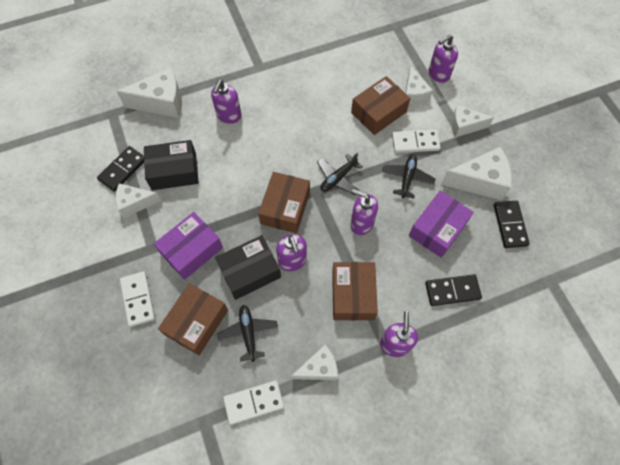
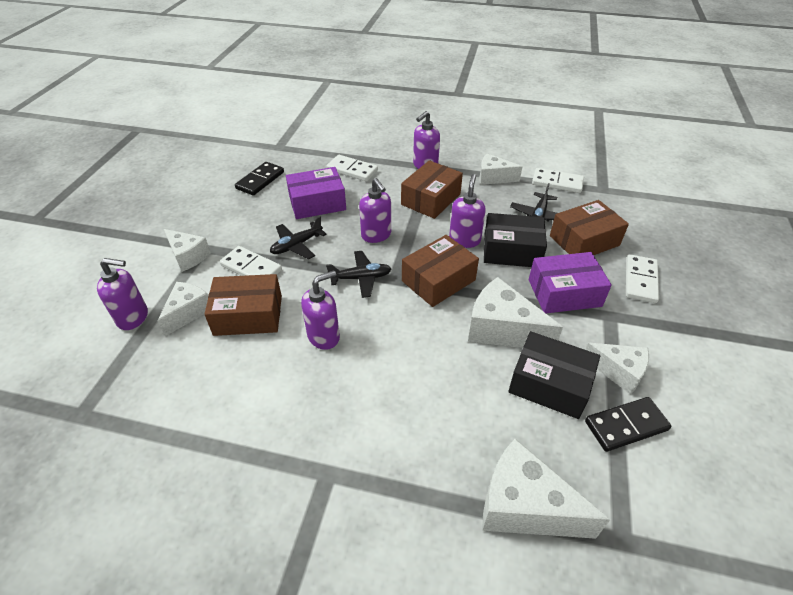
camera: 145 degrees left, 20 degrees down
purple soap dispenser [211,80,241,124] -> purple soap dispenser moved to [301,270,340,350]
black domino [425,274,482,306] -> white domino [327,155,378,181]
white cheese [441,147,512,201] -> white cheese moved to [468,277,563,348]

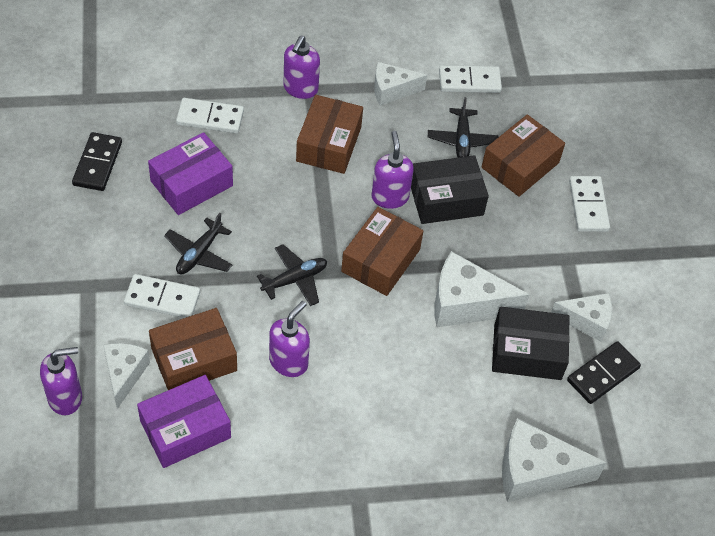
camera: 25 degrees left, 10 degrees up
white cheese [164,229,211,272] -> none
purple soap dispenser [359,178,391,243] -> none
purple box [529,252,612,313] -> purple box moved to [137,375,231,468]

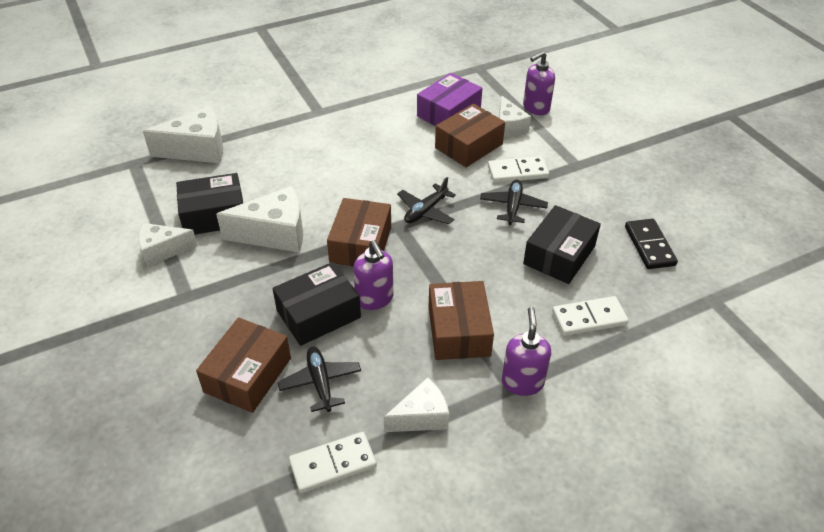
camera: 165 degrees right, 10 degrees down
purple box [148,132,233,215] -> black box [523,205,601,284]
purple soap dispenser [269,301,310,377] -> none
black domino [567,341,641,404] -> none
white domino [569,176,610,232] -> none

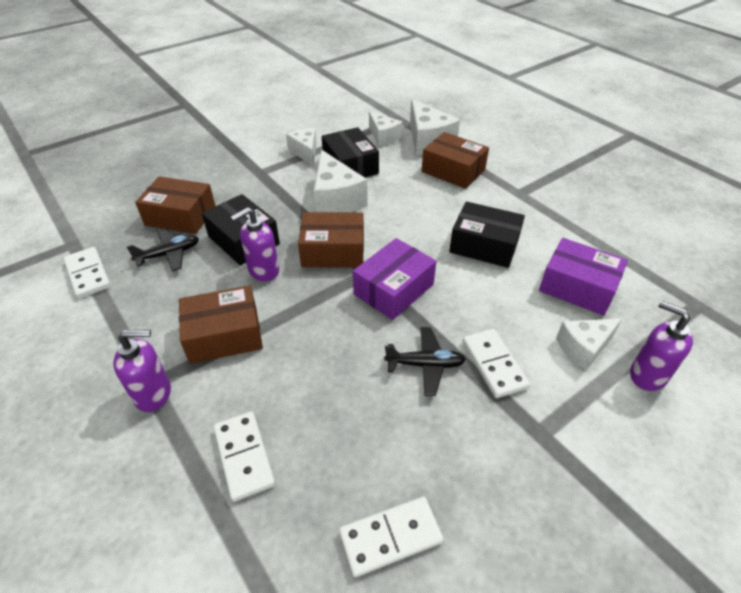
camera: 80 degrees right, 0 degrees up
white cheese [384,377,449,432] -> white cheese moved to [369,111,403,146]
black plane [397,177,456,224] -> purple box [353,238,436,320]
brown box [435,104,505,167] -> brown box moved to [422,132,489,189]
black box [523,205,601,284] -> black box moved to [449,201,525,268]
black domino [625,219,678,269] -> white domino [339,497,444,577]

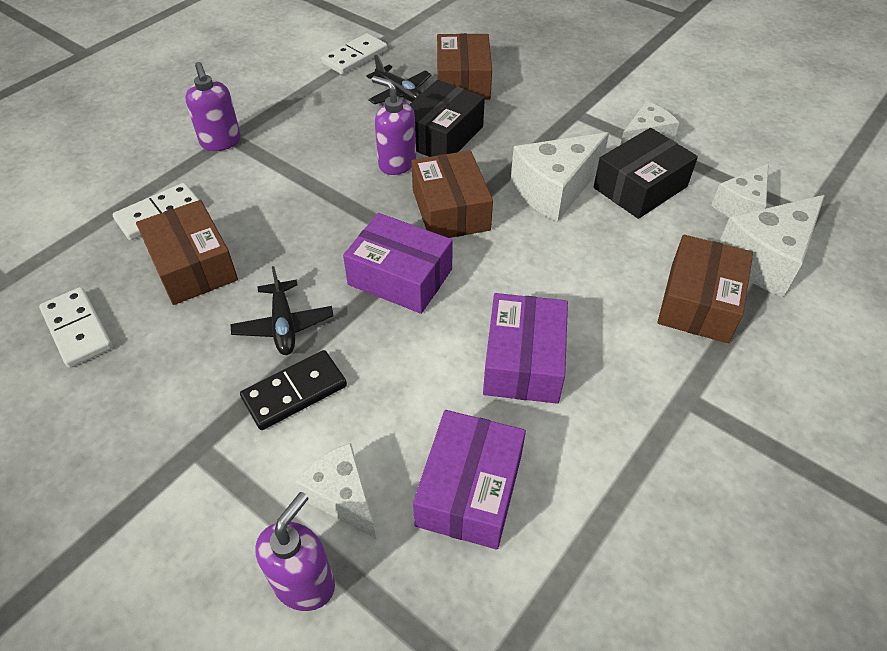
camera: 75 degrees right, 5 degrees up
brown box [179,285,263,364] -> brown box moved to [136,200,238,305]
black box [449,201,525,268] -> purple box [483,293,568,404]
white domino [463,329,530,398] -> black domino [240,350,347,430]

